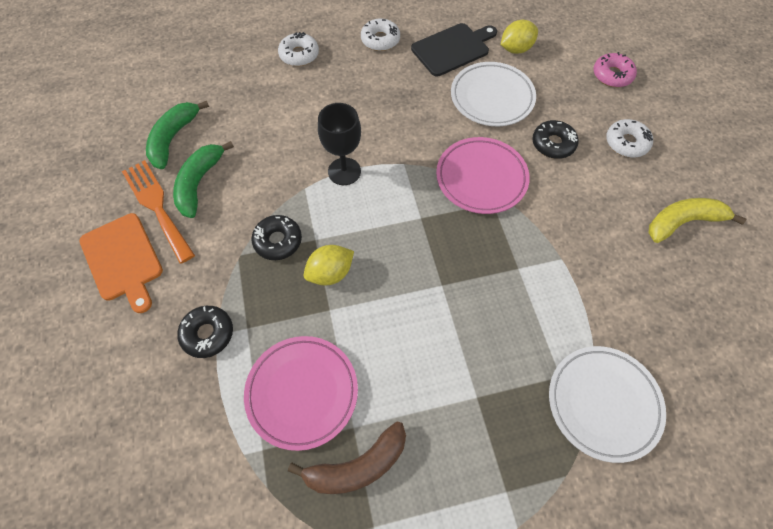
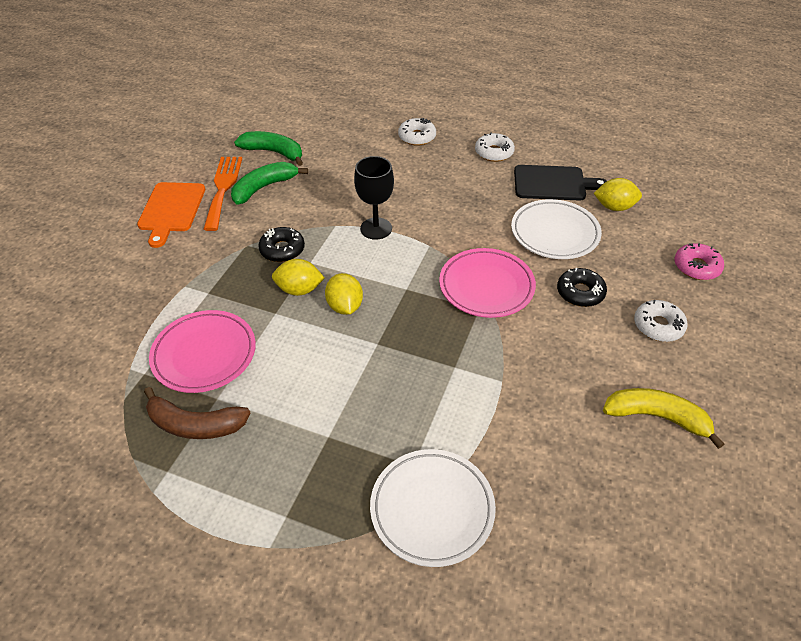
camera: 35 degrees right, 15 degrees down
green banana [146,101,209,169] -> green banana turned 60 degrees clockwise [234,131,303,166]
black donut [177,306,233,358] -> none
none -> yellow lemon [325,273,363,315]

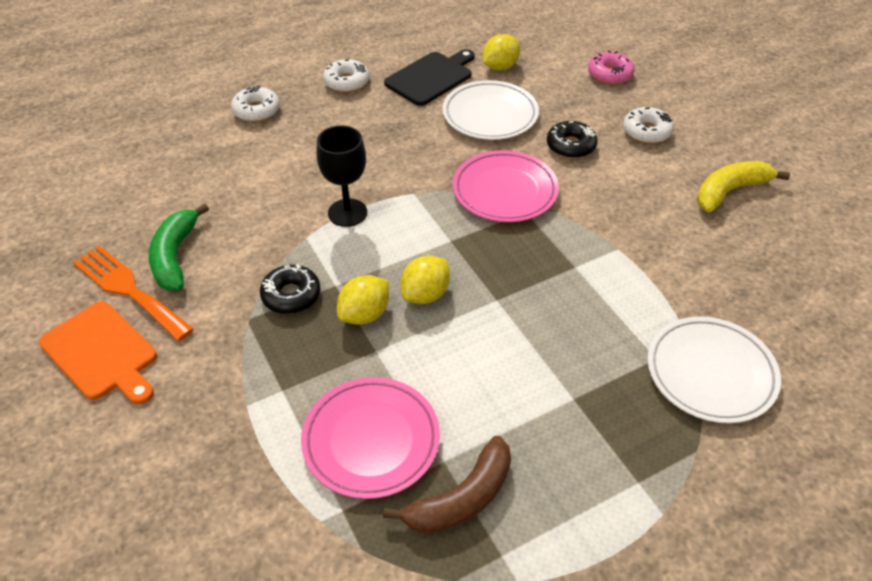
camera: 50 degrees left, 0 degrees up
green banana [234,131,303,166] -> none
yellow lemon [325,273,363,315] -> yellow lemon turned 75 degrees counterclockwise [401,256,450,304]

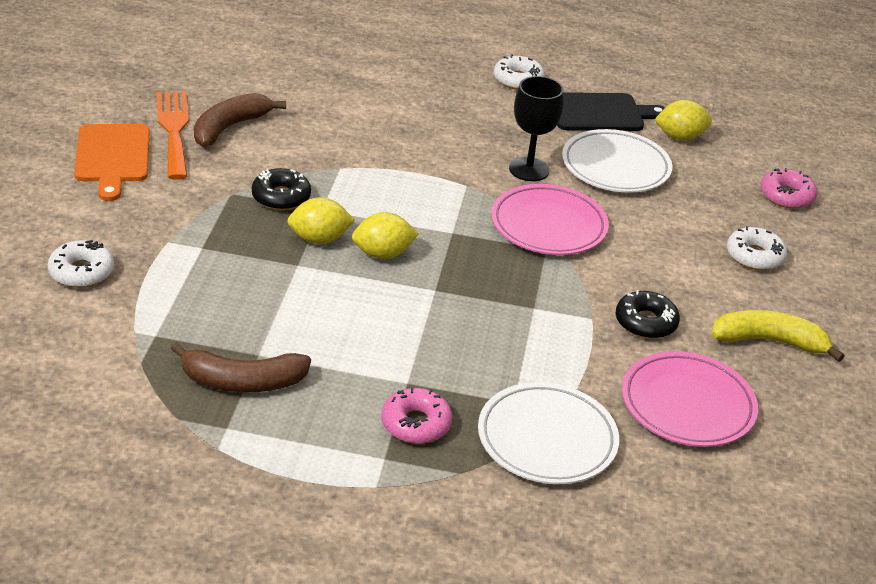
camera: 35 degrees right, 10 degrees down
green banana [148,204,209,290] -> brown banana [194,93,286,147]
white donut [231,85,280,122] -> white donut moved to [47,240,114,288]
pink plate [301,377,440,499] -> pink plate moved to [622,351,758,447]
black goblet [316,125,367,227] -> black goblet moved to [509,76,564,181]
black donut [547,121,598,158] -> black donut moved to [615,290,680,339]
none -> pink donut [381,388,453,444]

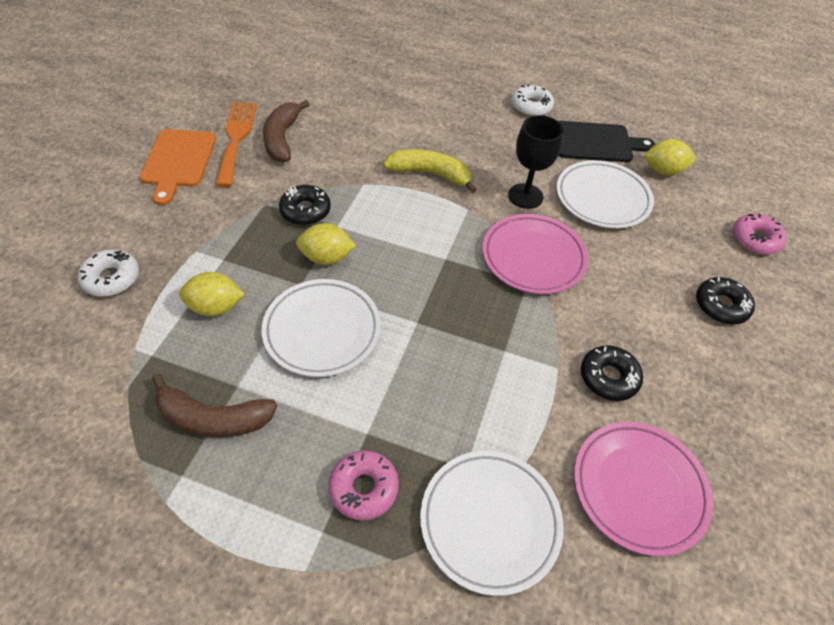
camera: 10 degrees right, 15 degrees up
brown banana [194,93,286,147] -> brown banana turned 45 degrees counterclockwise [263,100,310,162]
yellow lemon [352,212,419,259] -> yellow lemon moved to [179,272,245,316]
yellow banana [711,310,844,362] -> yellow banana moved to [383,149,477,193]
white donut [727,226,787,270] -> black donut [696,277,755,324]
none -> white plate [262,279,381,377]

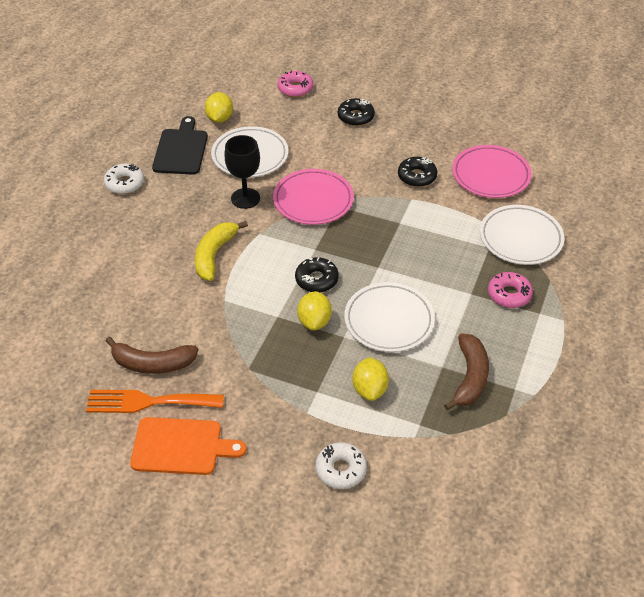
camera: 85 degrees left, 5 degrees down
black donut [279,185,331,225] -> black donut moved to [295,257,339,292]

